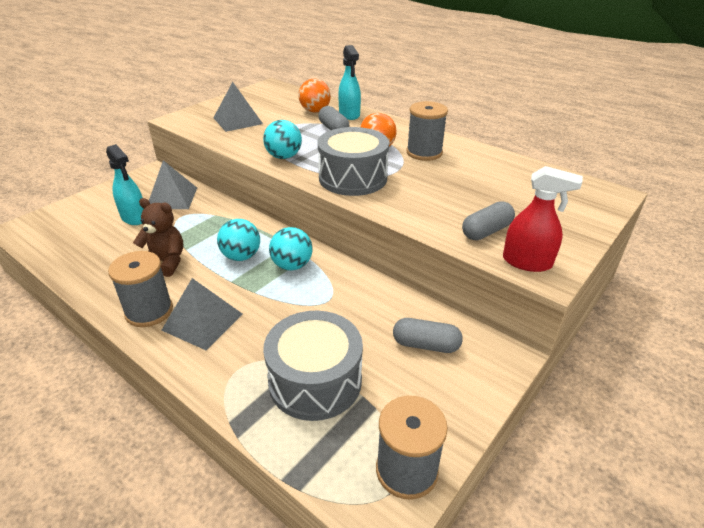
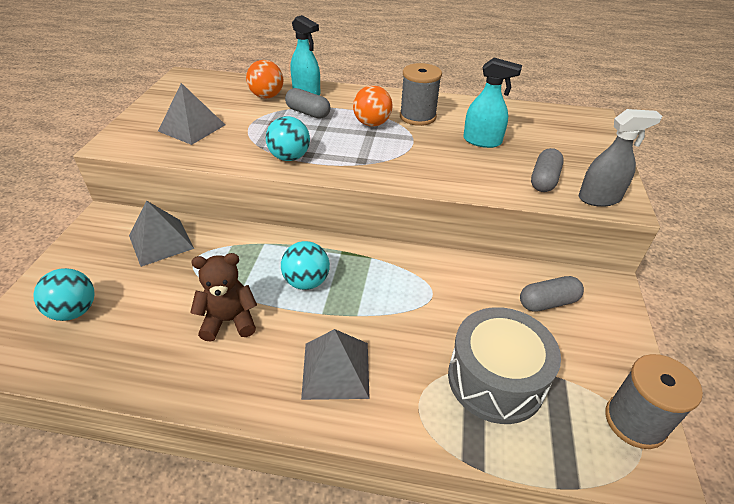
camera: 30 degrees left, 5 degrees up
turquoise spray bottle [106,144,143,225] -> turquoise spray bottle moved to [463,58,522,148]
grey spool [108,251,173,327] -> none
turquoise ball [269,227,313,270] -> turquoise ball moved to [33,268,95,321]
grey drum [318,127,389,196] -> none
red spray bottle [503,166,583,272] -> grey spray bottle [579,109,662,207]

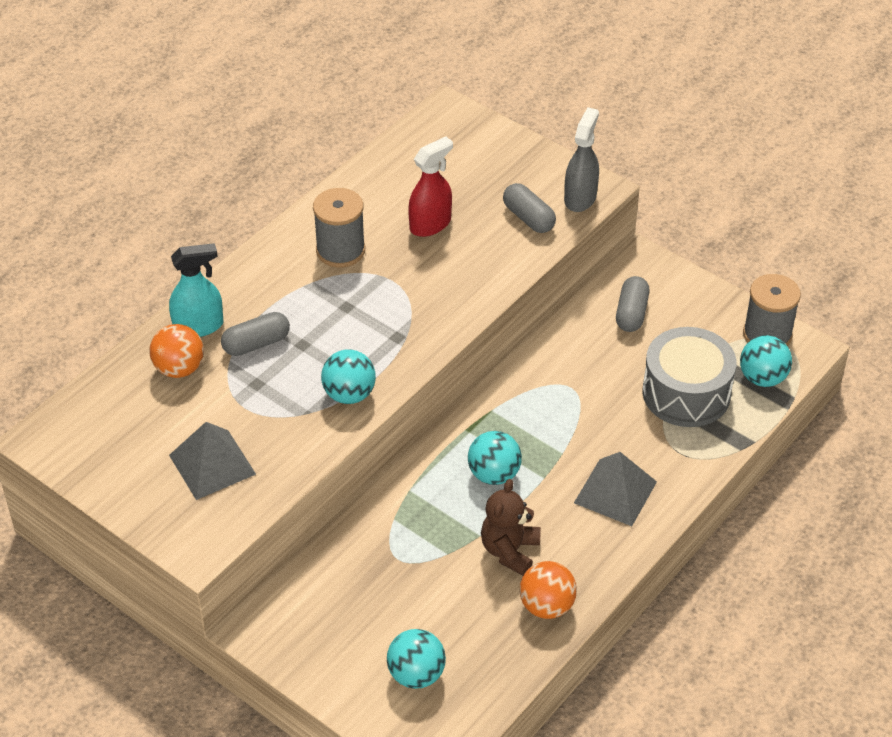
camera: 60 degrees left, 5 degrees up
grey pyramid [129,201,194,267] -> none
orange ball [353,85,393,126] -> orange ball moved to [519,561,577,619]
turquoise spray bottle [463,58,522,148] -> red spray bottle [408,136,453,237]
none -> turquoise ball [740,335,792,387]

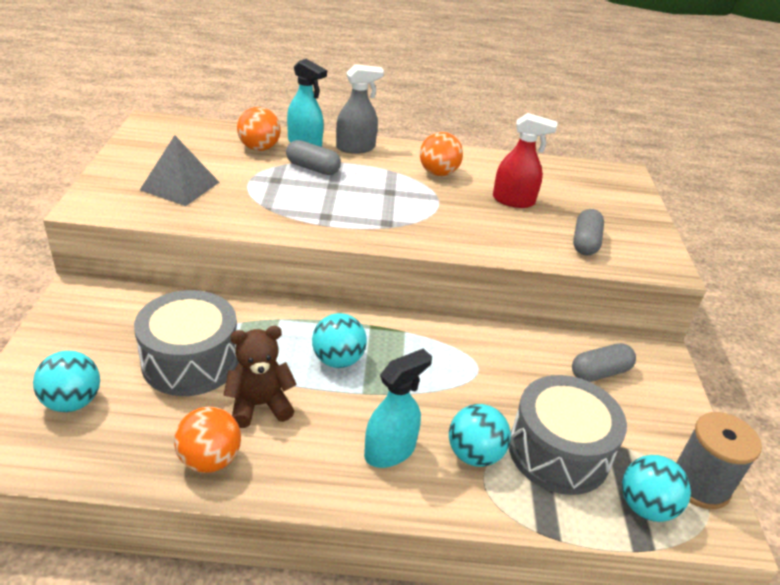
camera: 50 degrees right, 10 degrees down
grey spool [313,188,365,268] -> orange ball [420,132,463,176]
turquoise ball [321,349,376,404] -> turquoise ball moved to [449,404,511,467]
grey spray bottle [564,107,599,212] -> grey spray bottle moved to [336,64,384,154]
grey pyramid [574,452,657,526] -> turquoise spray bottle [364,349,432,468]
none -> grey drum [134,290,238,396]

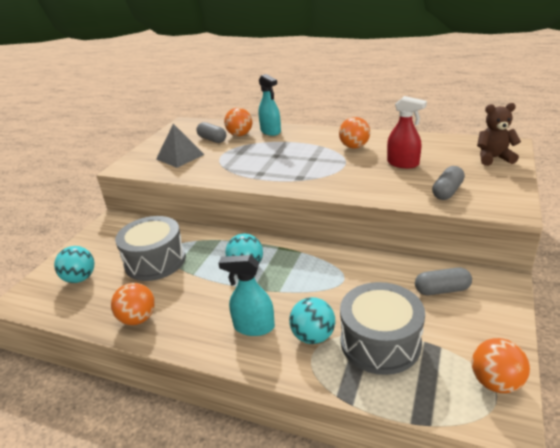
camera: 25 degrees right, 5 degrees down
brown teddy bear [223,326,297,428] -> brown teddy bear moved to [477,103,521,166]
grey capsule [286,140,341,175] -> grey capsule moved to [196,122,226,143]
grey spray bottle [336,64,384,154] -> none
turquoise spray bottle [364,349,432,468] -> turquoise spray bottle turned 150 degrees counterclockwise [218,255,275,336]
turquoise ball [622,455,691,522] -> none
grey spool [676,412,762,509] -> orange ball [471,338,530,393]

